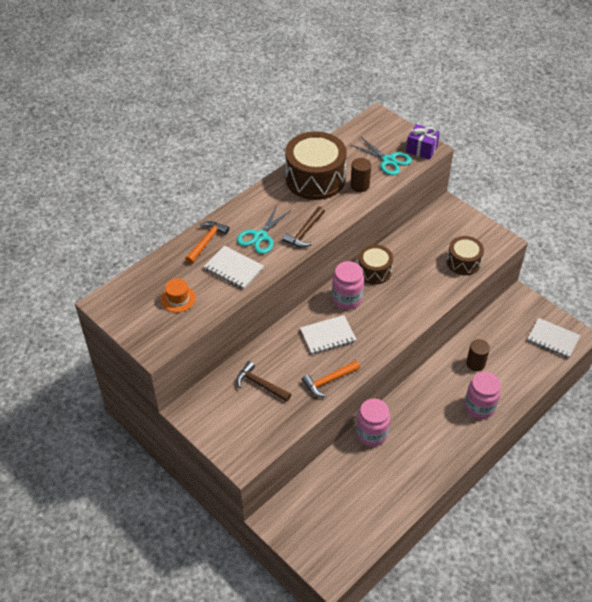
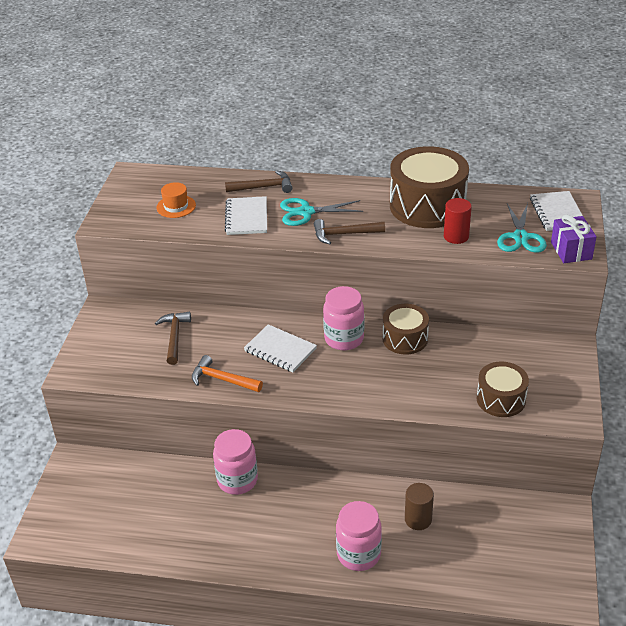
camera: 55 degrees right, 10 degrees down
orange hammer [185,221,229,264] -> brown hammer [225,170,292,193]
brown cylinder [350,158,371,192] -> red cylinder [444,198,472,244]
white notebook [527,318,580,358] -> white notebook moved to [530,191,583,231]

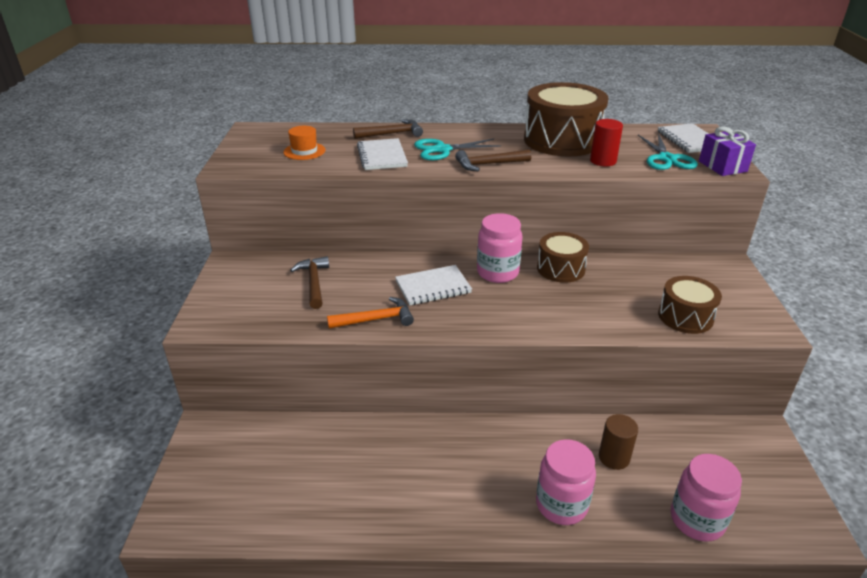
camera: 10 degrees left, 5 degrees down
orange hammer [192,355,263,392] -> orange hammer turned 150 degrees clockwise [327,297,414,329]
pink jar [213,429,258,495] -> pink jar moved to [671,454,742,542]
white notebook [244,324,317,372] -> white notebook turned 45 degrees counterclockwise [395,265,472,306]

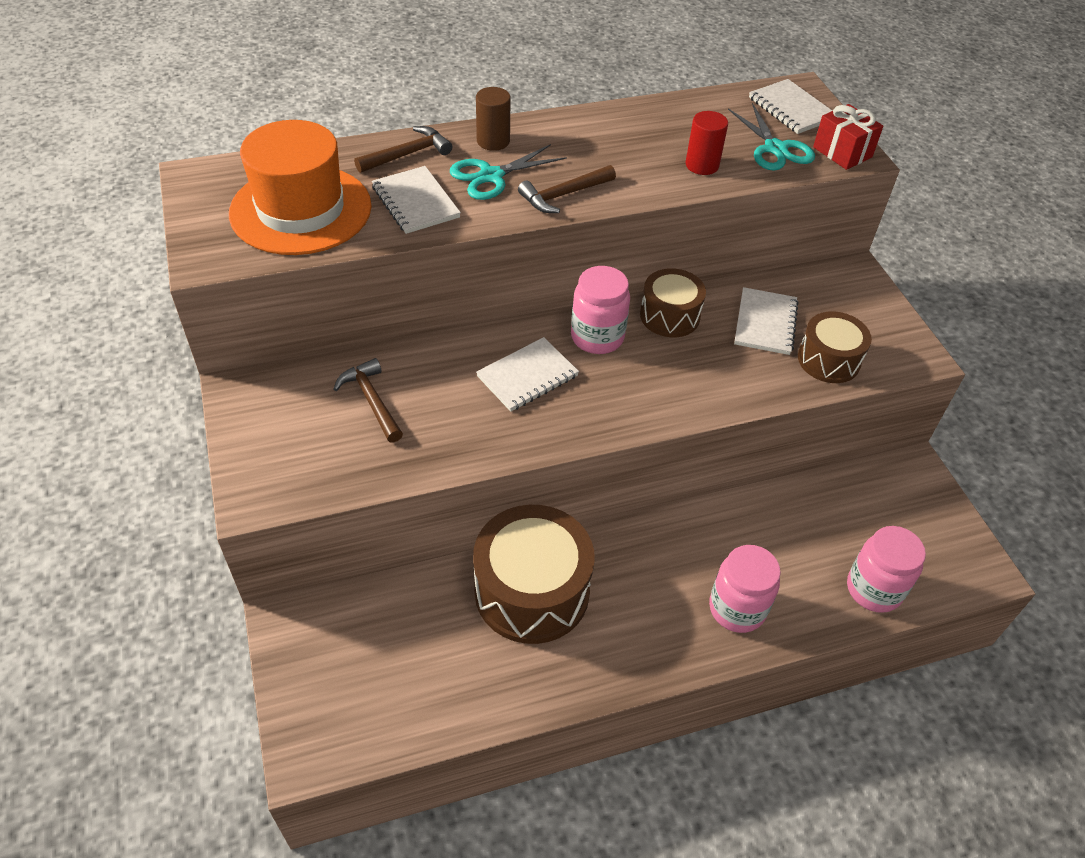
camera: 20 degrees left, 15 degrees up
orange hat [283,126,326,160] -> orange hat [229,120,372,255], size x2.34
orange hammer [327,297,414,329] -> none
brown drum [524,82,609,156] -> brown drum moved to [473,505,595,644]
brown cylinder [599,414,638,470] -> brown cylinder moved to [476,87,511,151]
purple gift [699,127,756,176] -> red gift [813,104,883,170]
none -> white notebook [734,287,799,355]

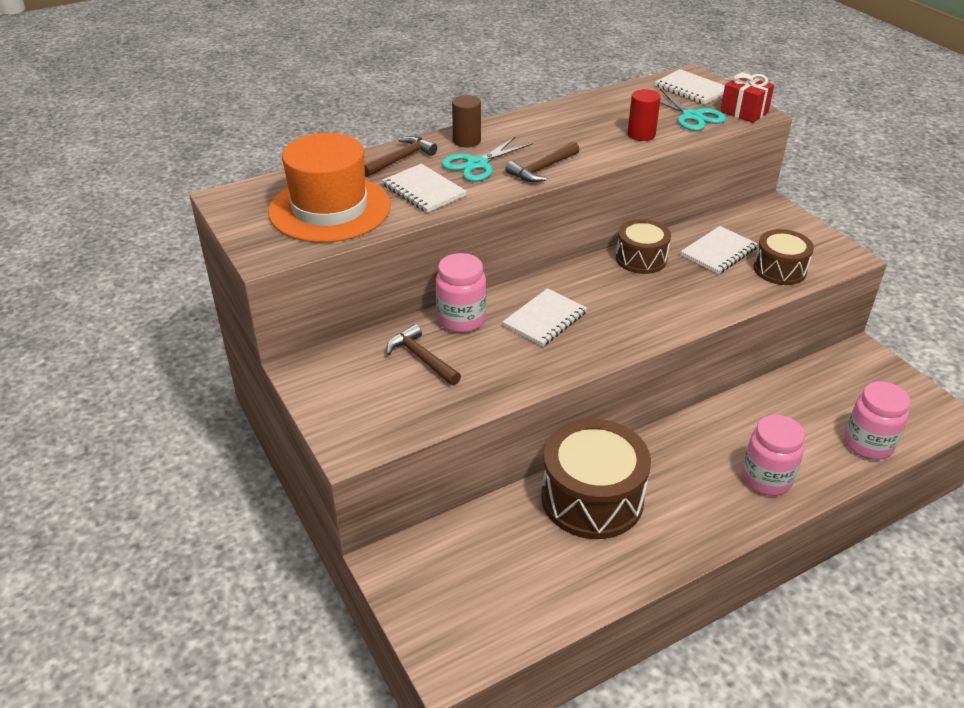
camera: 10 degrees left, 10 degrees down
pink jar [571,266,630,354] -> pink jar moved to [436,253,486,333]
white notebook [734,287,799,355] -> white notebook turned 45 degrees clockwise [681,226,758,274]

